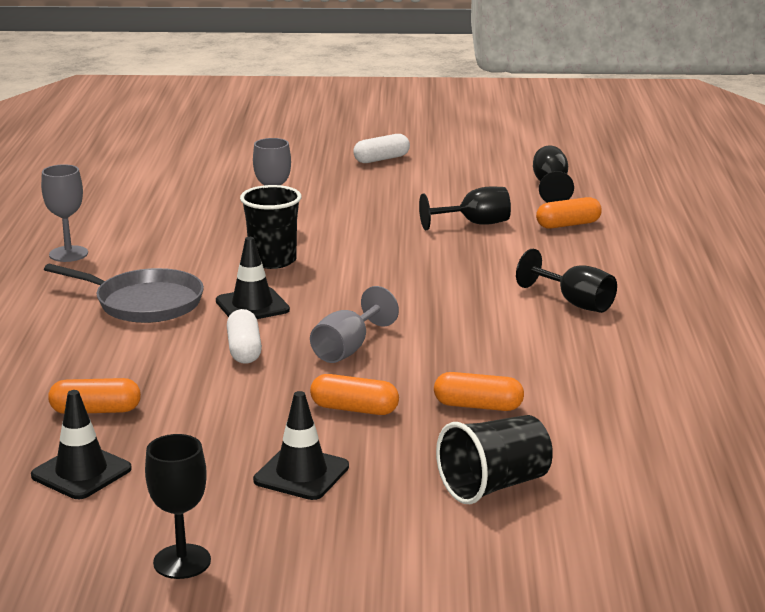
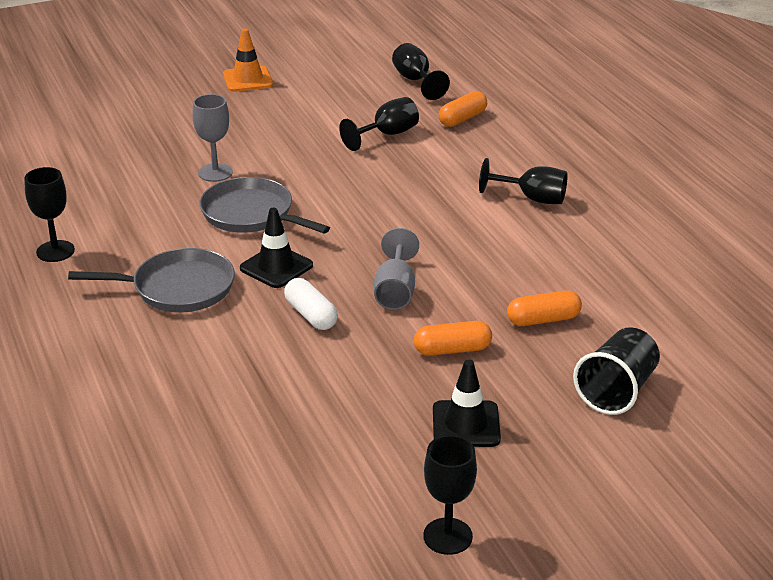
camera: 25 degrees left, 10 degrees up
black traffic cone [31,390,132,499] -> none
grey goblet [41,164,88,262] -> black goblet [24,167,75,262]
orange capsule [48,378,141,414] -> none
black cup [240,185,302,269] -> grey pan [199,177,330,233]
white capsule [353,134,410,163] -> orange traffic cone [223,29,273,92]

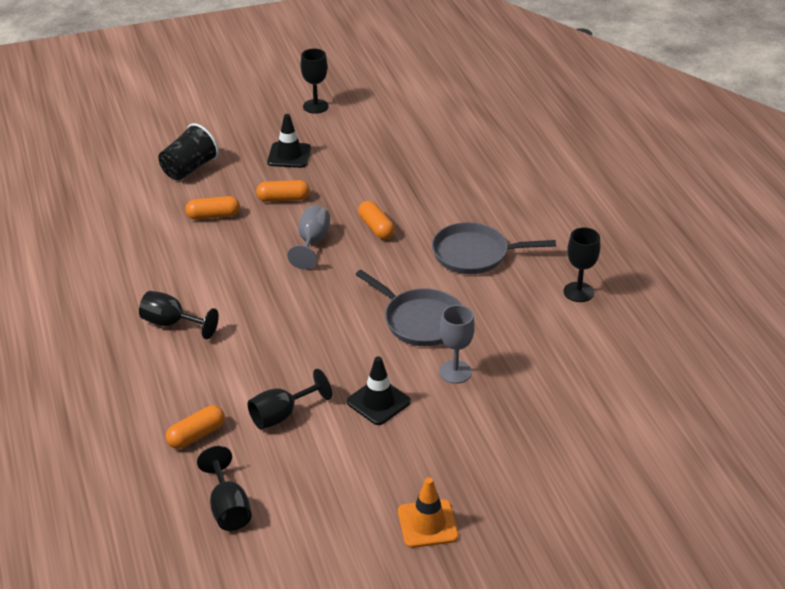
camera: 175 degrees left, 5 degrees up
black traffic cone [240,208,313,288] -> black traffic cone moved to [347,356,411,425]
white capsule [284,278,338,330] -> orange capsule [358,201,395,239]

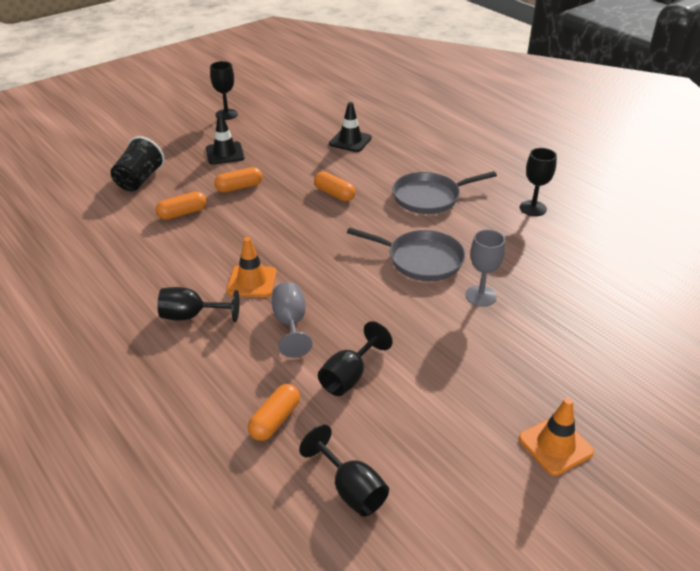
camera: 20 degrees left, 0 degrees up
grey goblet [287,205,330,270] -> grey goblet moved to [272,282,313,358]
black traffic cone [347,356,411,425] -> black traffic cone moved to [329,102,372,152]
none -> orange traffic cone [226,237,277,298]

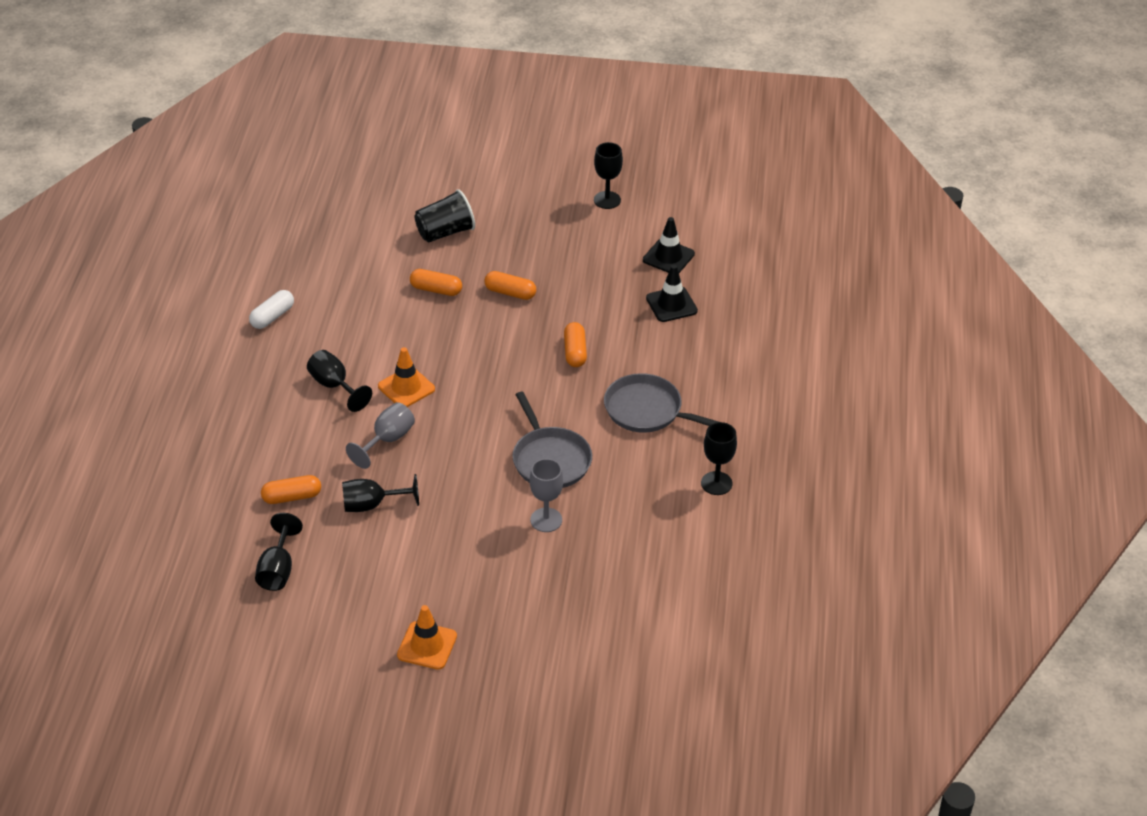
camera: 45 degrees right, 5 degrees up
black traffic cone [206,114,245,165] -> black traffic cone moved to [643,217,695,273]
none -> white capsule [249,290,294,329]

